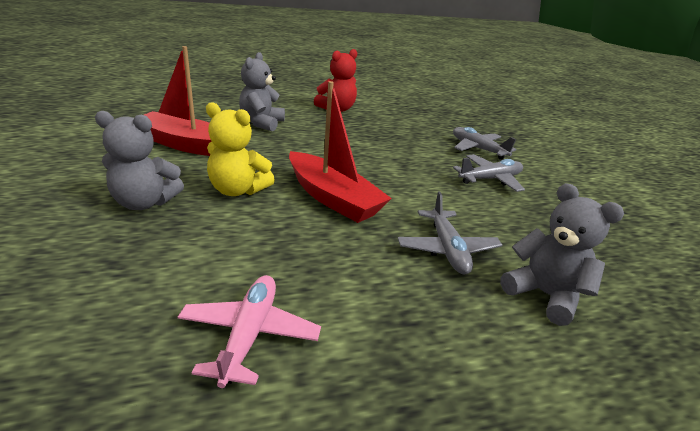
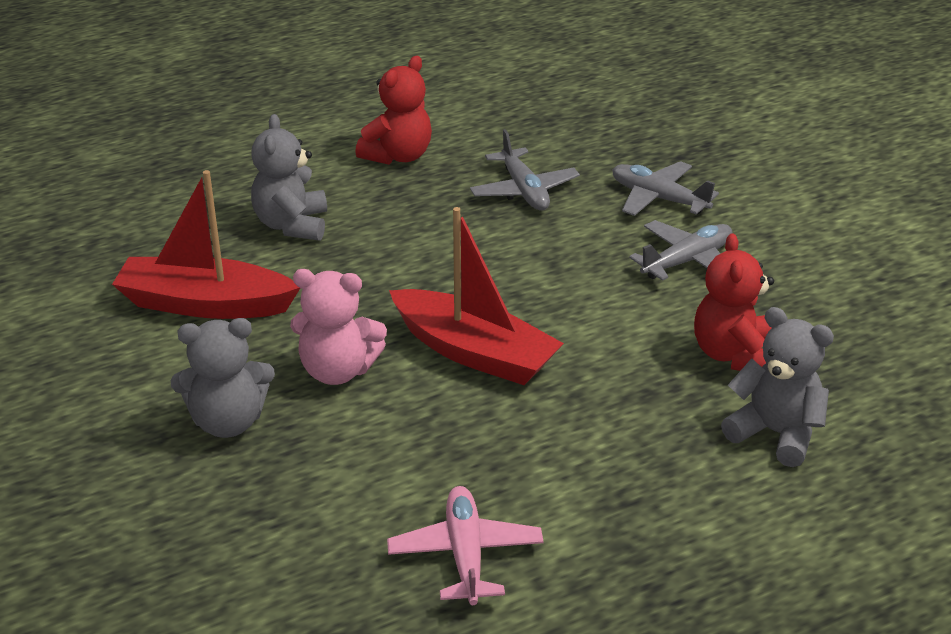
camera: 10 degrees left, 5 degrees up
yellow teddy bear [206,102,275,196] -> pink teddy bear [290,269,387,385]
grey plane [398,192,502,275] -> grey plane moved to [470,129,580,210]
none -> red teddy bear [694,233,774,371]

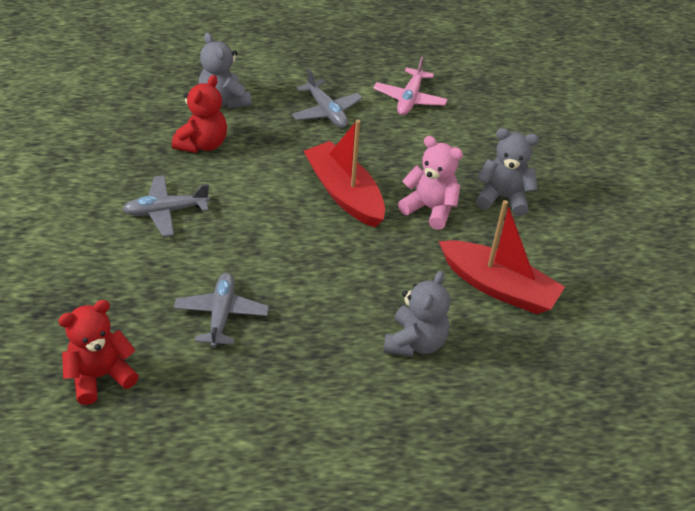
camera: 160 degrees left, 10 degrees up
red teddy bear [355,56,432,165] -> red teddy bear moved to [58,300,139,405]
grey plane [612,161,719,216] -> grey plane moved to [292,69,363,128]

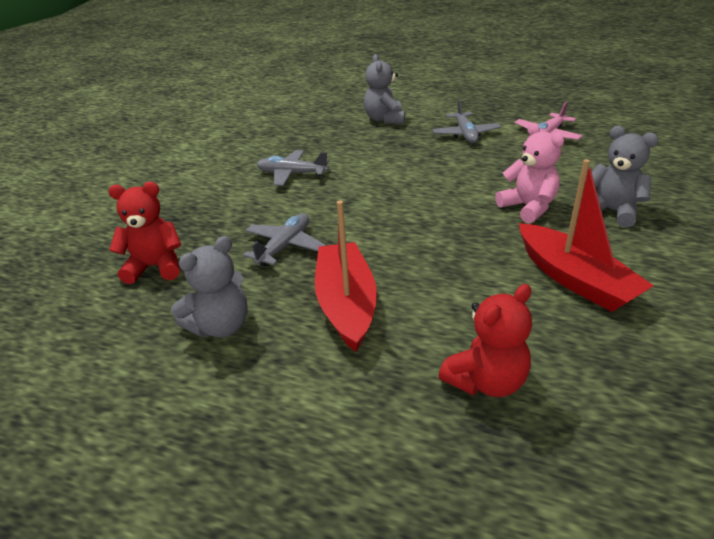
camera: 30 degrees right, 10 degrees down
red teddy bear [172,75,227,153] -> red teddy bear moved to [439,284,532,397]
red boat [304,120,385,227] -> red boat moved to [315,200,377,352]
grey teddy bear [383,271,450,357] -> grey teddy bear moved to [171,236,248,338]

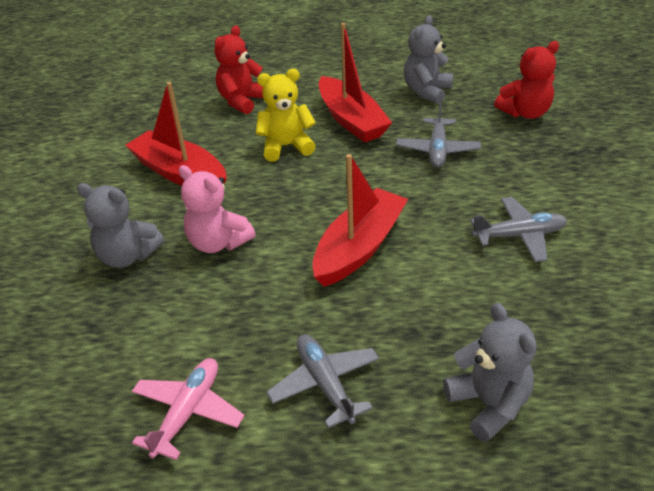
camera: 160 degrees right, 5 degrees up
none -> yellow teddy bear [256,69,316,162]
none -> red boat [312,154,408,287]

